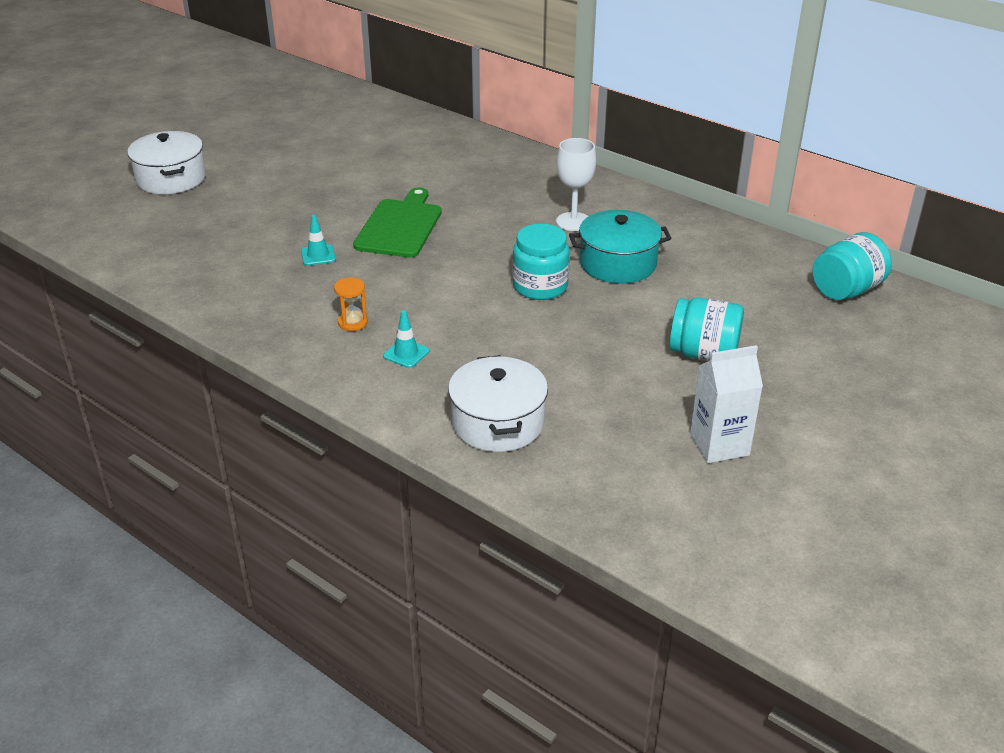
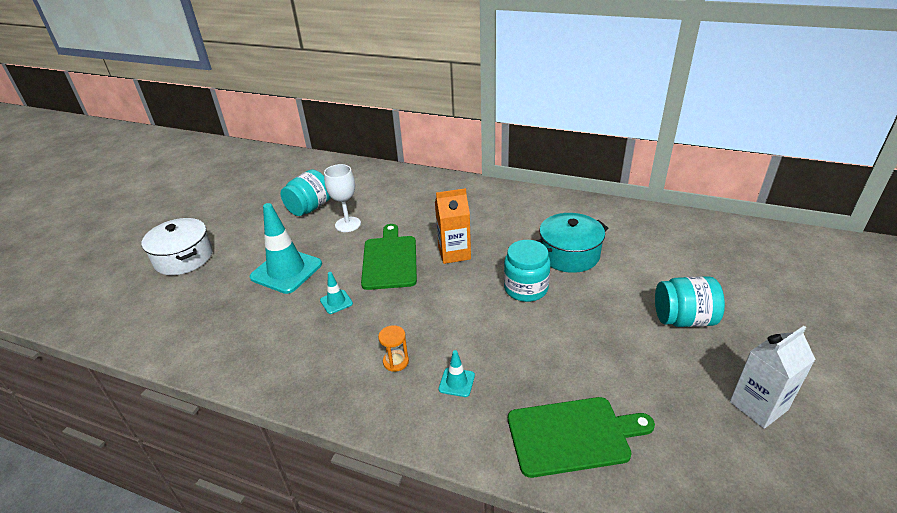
camera: 15 degrees left, 0 degrees up
white pot [448,355,548,452] -> green cutting board [508,397,655,478]
white goblet [556,138,596,231] -> white goblet moved to [324,164,361,232]
turquoise jar [813,232,892,300] -> turquoise jar moved to [281,170,331,216]
none -> turquoise traffic cone [249,203,322,294]
none -> orange carton [435,188,471,264]

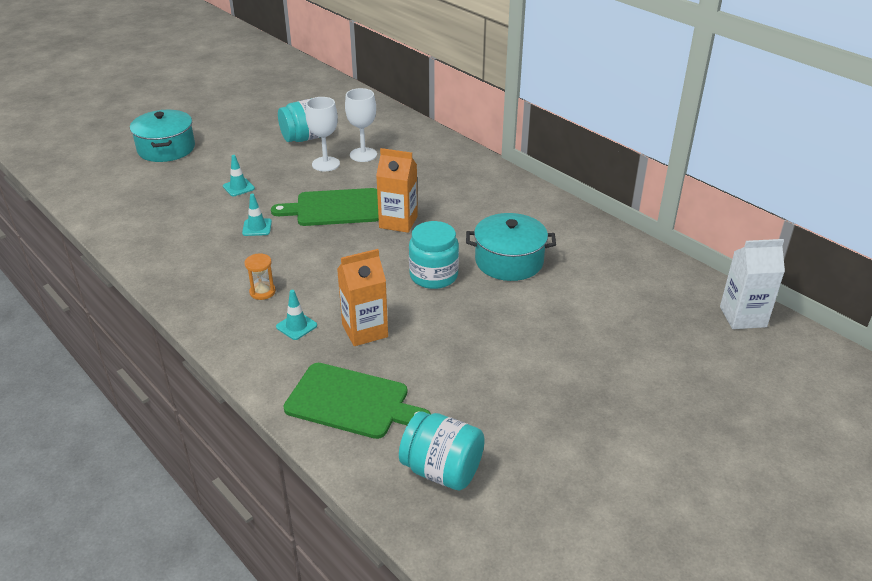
camera: 25 degrees right, 0 degrees up
white pot [141,218,213,275] -> turquoise pot [130,110,195,162]
turquoise traffic cone [249,203,322,294] -> turquoise traffic cone [223,155,255,196], size x0.45
green cutting board [361,224,417,290] -> green cutting board turned 120 degrees counterclockwise [271,188,379,226]
turquoise jar [655,276,725,327] -> turquoise jar moved to [399,412,485,490]
white carton [730,326,816,429] -> white carton moved to [720,239,785,329]
none -> orange carton [337,249,388,346]
none -> white goblet [345,88,377,162]

